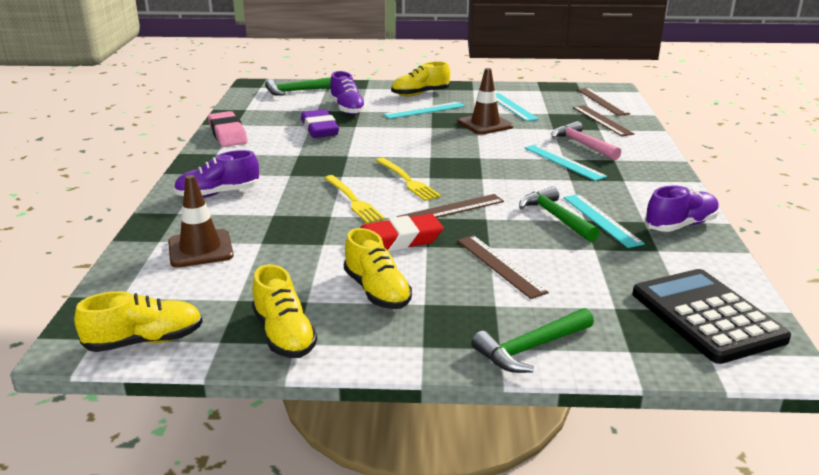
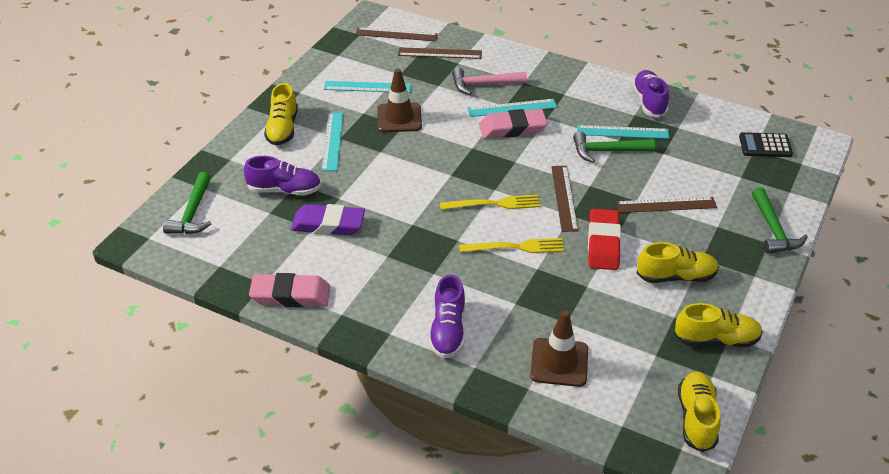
camera: 65 degrees left, 15 degrees up
black calculator [632,269,791,364] -> black calculator [739,132,793,157], size x0.56
none -> pink eraser [479,109,547,138]

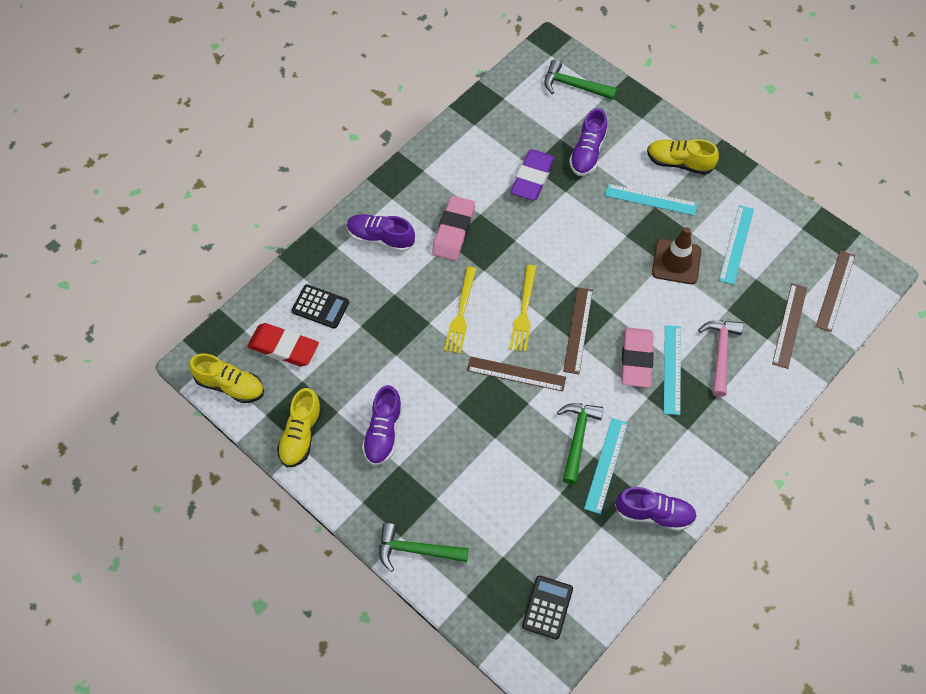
camera: 105 degrees right, 20 degrees up
pink eraser [249,273,330,307] -> pink eraser moved to [432,196,475,261]
brown traffic cone [530,310,588,387] -> black calculator [292,284,349,329]
red eraser [588,208,621,270] -> red eraser moved to [247,323,319,367]
brown ruler [616,197,717,213] -> brown ruler moved to [563,287,593,374]
yellow shoe [637,242,719,283] -> purple shoe [362,385,403,466]

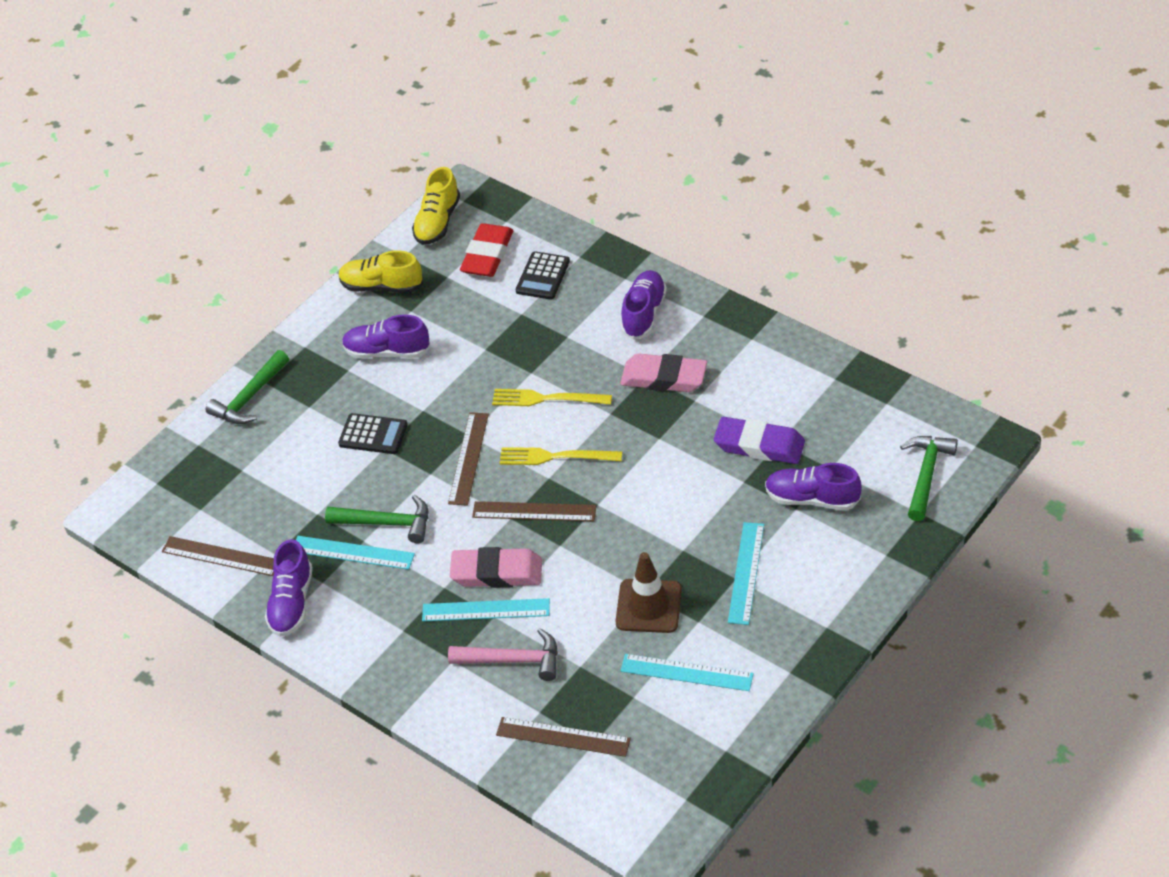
camera: 90 degrees right, 15 degrees down
green hammer [379,523,469,572] -> green hammer turned 150 degrees counterclockwise [206,350,289,424]
black calculator [522,575,573,640] -> black calculator moved to [338,413,408,454]
yellow shoe [647,139,719,175] -> none
brown ruler [816,250,855,332] -> brown ruler moved to [162,536,274,576]

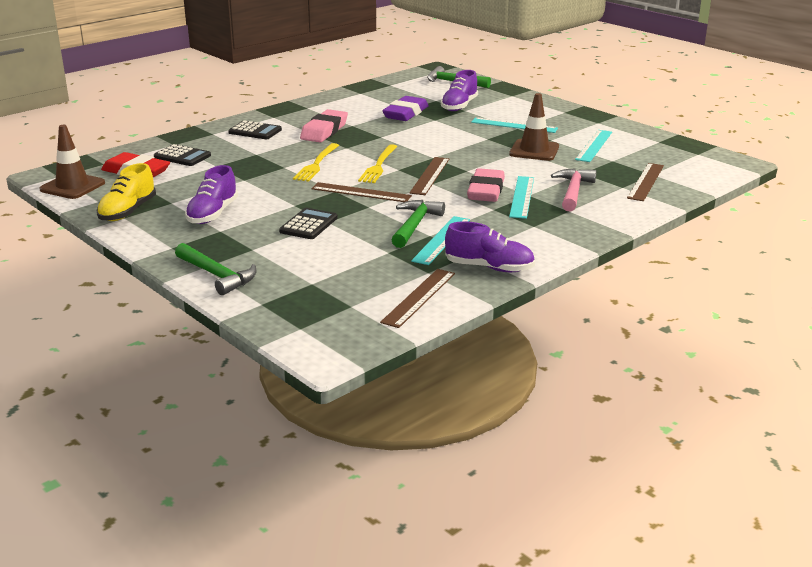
camera: 85 degrees left, 20 degrees down
yellow shoe [412,167,460,245] -> brown traffic cone [39,125,105,199]
purple shoe [621,270,667,340] -> black calculator [228,121,282,139]

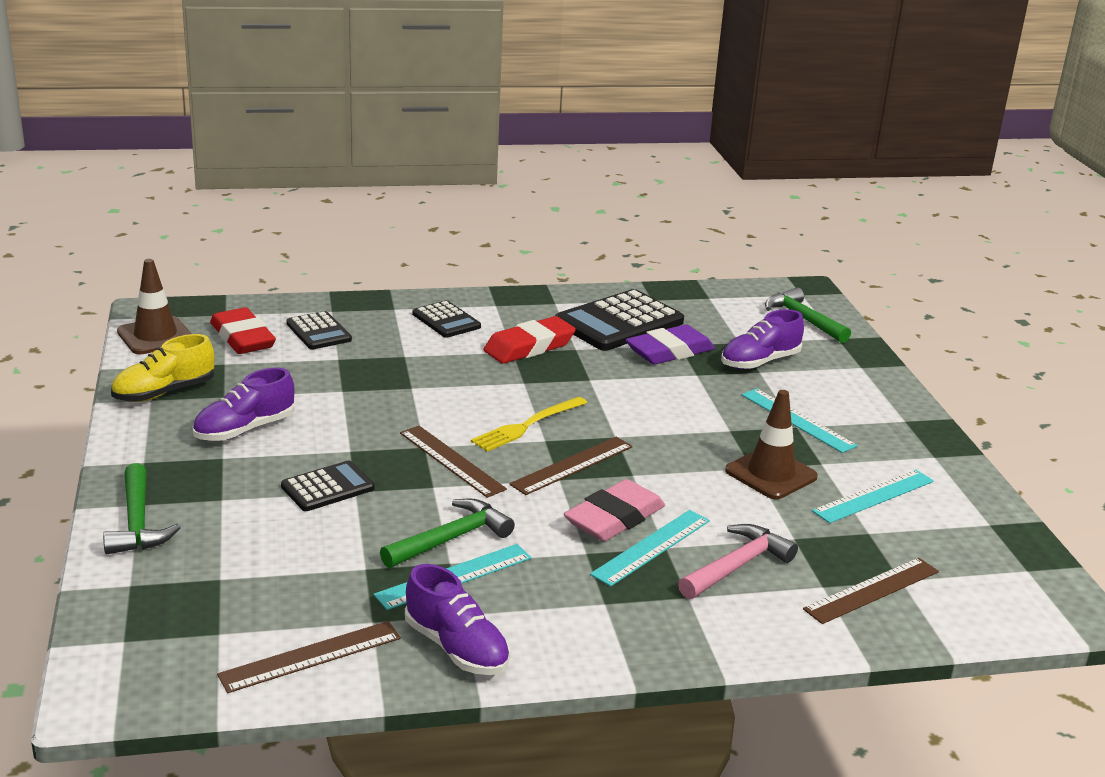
camera: 30 degrees right, 0 degrees up
yellow fork [293,143,339,182] -> none
pink eraser [300,109,348,142] -> red eraser [484,316,576,364]
none -> black calculator [555,289,684,351]

